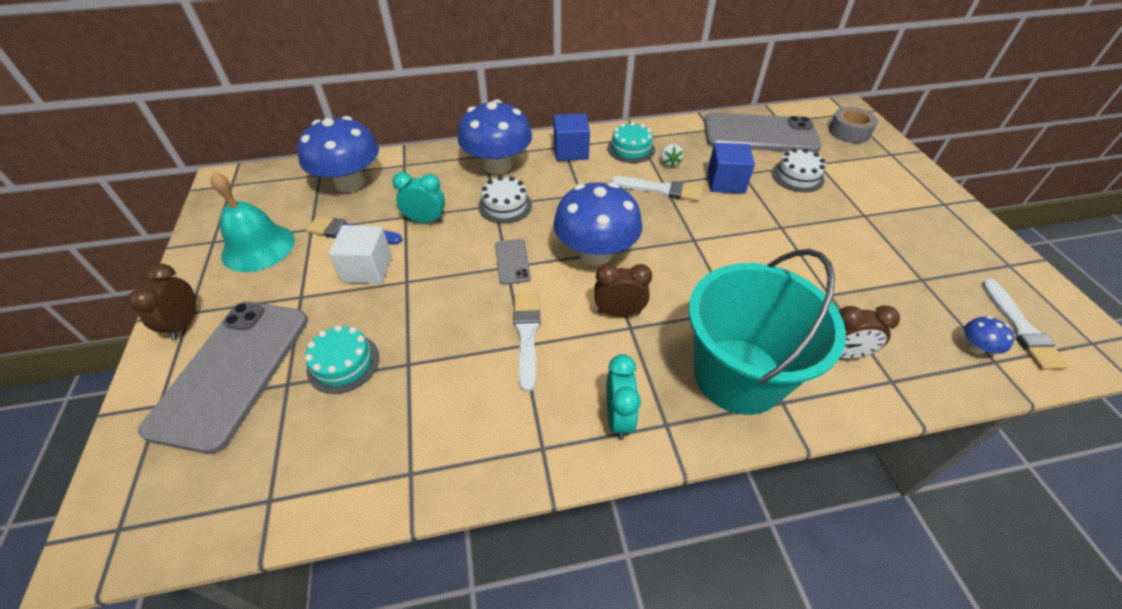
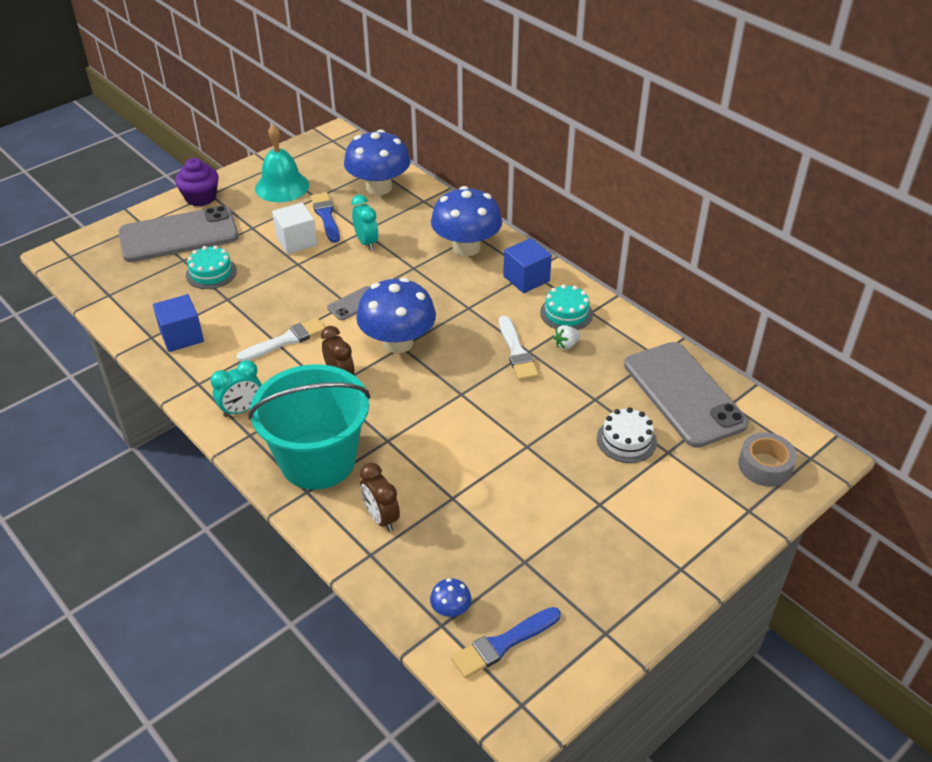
camera: 60 degrees right, 5 degrees down
brown clock [128,264,196,340] -> purple cupcake [175,158,219,207]
white cake [478,176,532,224] -> none
blue cube [707,143,755,194] -> blue cube moved to [153,294,204,352]
white brush [982,279,1069,370] -> blue brush [451,607,561,678]

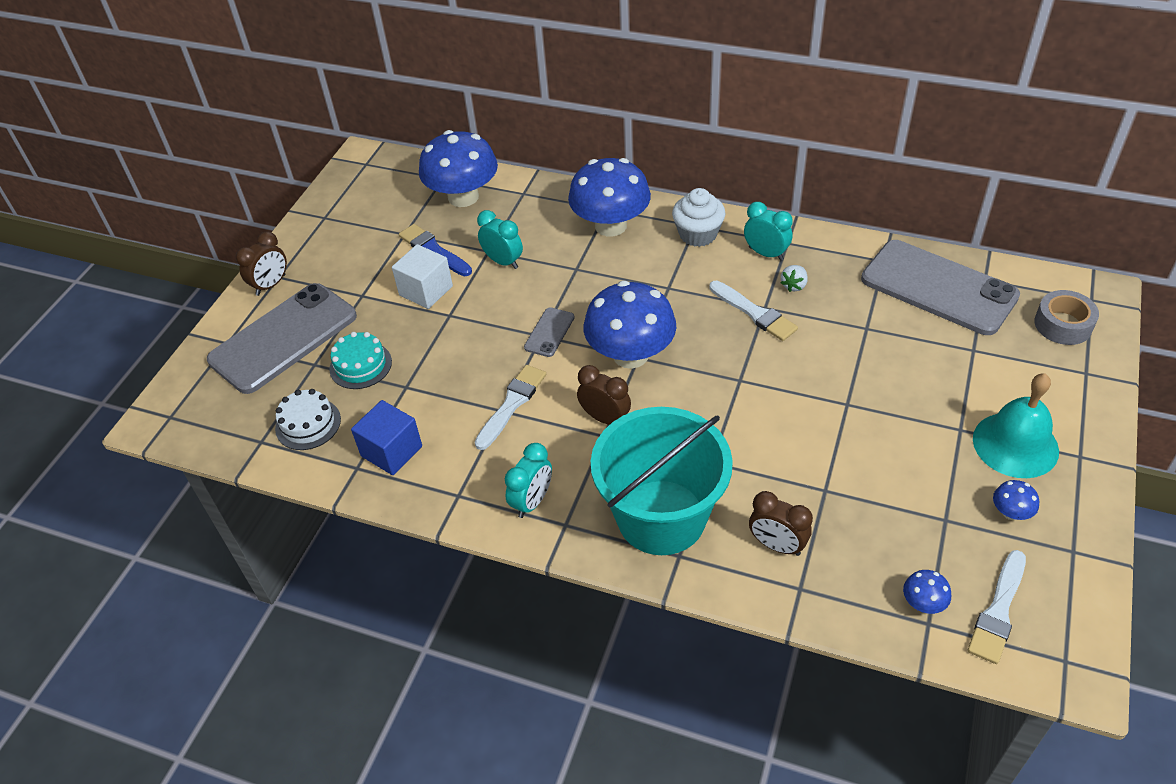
camera: 25 degrees left, 5 degrees up
purple cupcake [175,158,219,207] -> brown clock [236,231,287,296]
turquoise bell [255,124,309,202] -> turquoise bell moved to [973,373,1059,478]
blue brush [451,607,561,678] -> white brush [968,550,1026,664]
blue cube [503,238,552,293] -> white cupcake [672,188,725,247]
turquoise cake [540,284,593,330] -> turquoise clock [744,202,793,261]
white cake [597,407,657,463] -> white cake moved to [275,389,341,450]
none -> blue mushroom [993,480,1039,520]

